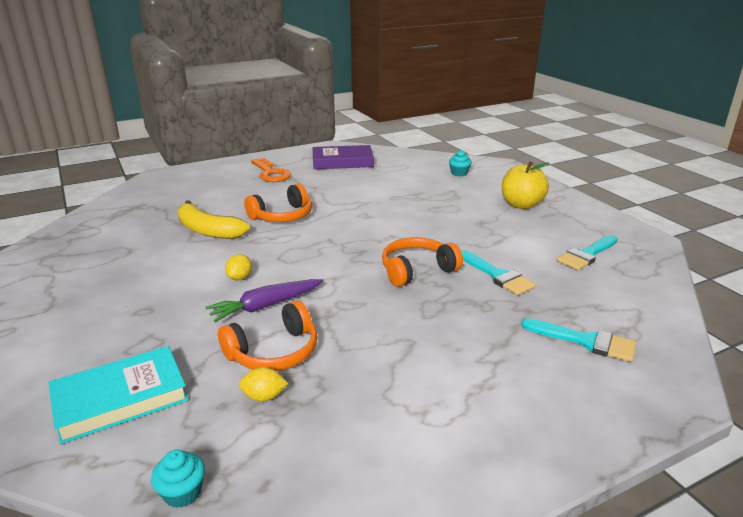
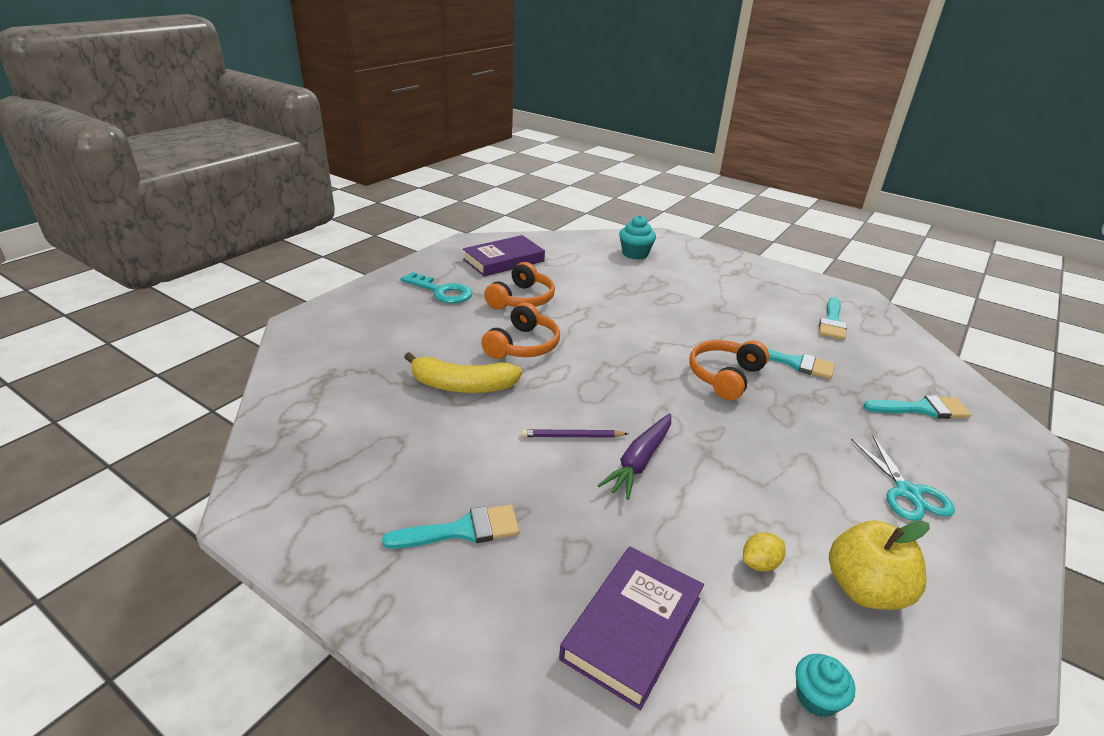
camera: 30 degrees left, 5 degrees up
turquoise book [48,346,189,444] -> purple book [559,546,704,710]
orange headphones [218,300,317,371] -> orange headphones moved to [484,262,555,310]
yellow lemon [225,254,252,280] -> purple pencil [521,429,628,438]
orange key [251,158,291,182] -> turquoise key [400,272,472,304]
turquoise cupcake [449,150,472,176] -> turquoise cupcake [619,215,656,260], size x1.50
yellow apple [502,162,549,209] -> yellow apple moved to [829,520,930,610]
none -> turquoise brush [382,504,520,549]
none -> turquoise scissors [851,436,955,521]

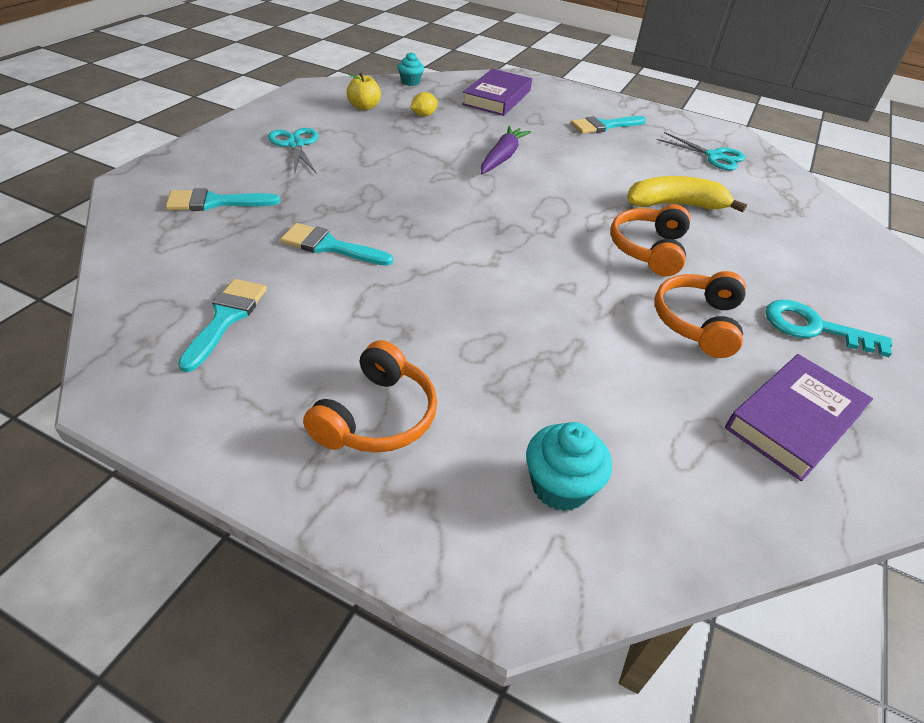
camera: 170 degrees right, 10 degrees up
purple pencil [521,429,628,438] -> none
orange headphones [689,340,769,400] -> orange headphones moved to [303,340,437,453]
yellow apple [829,520,930,610] -> yellow apple [347,73,381,110], size x0.66
none -> turquoise scissors [657,132,746,170]

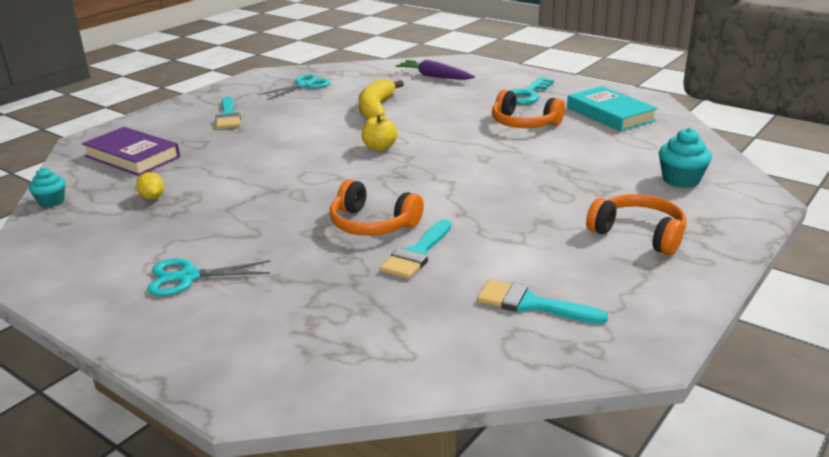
camera: 75 degrees left, 15 degrees down
turquoise brush [165,188,280,211] -> none
yellow apple [347,73,381,110] -> yellow apple moved to [361,115,398,151]
purple carrot [481,126,531,174] -> purple carrot moved to [396,60,475,80]
orange headphones [610,204,691,276] -> orange headphones moved to [330,179,424,236]
purple book [725,354,873,481] -> turquoise book [567,86,658,131]

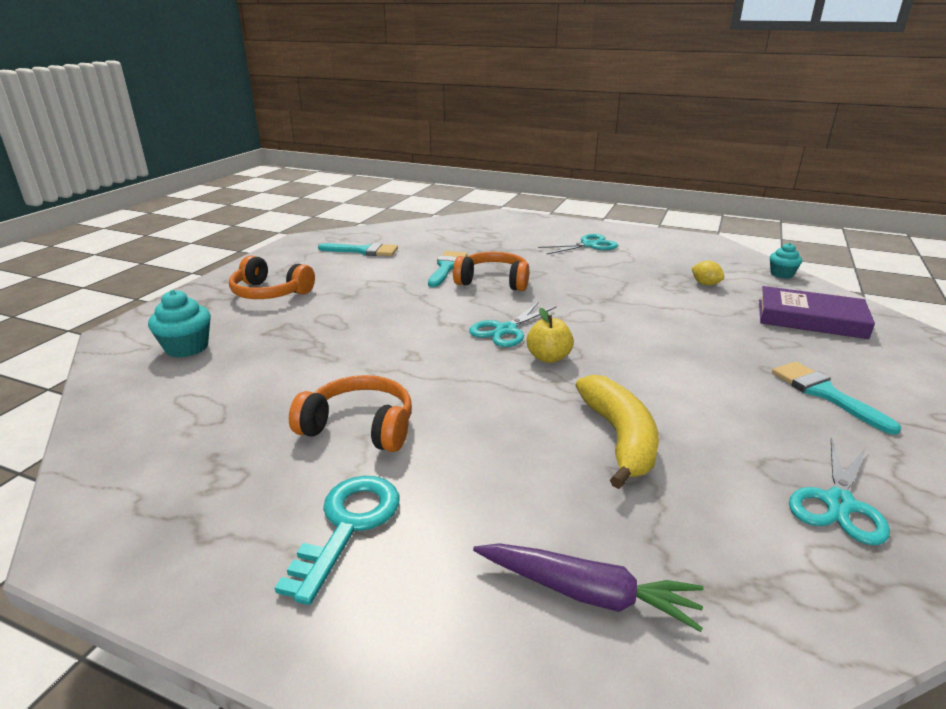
camera: 165 degrees right, 0 degrees up
turquoise book [567,86,658,131] -> none
none -> turquoise scissors [469,303,556,347]

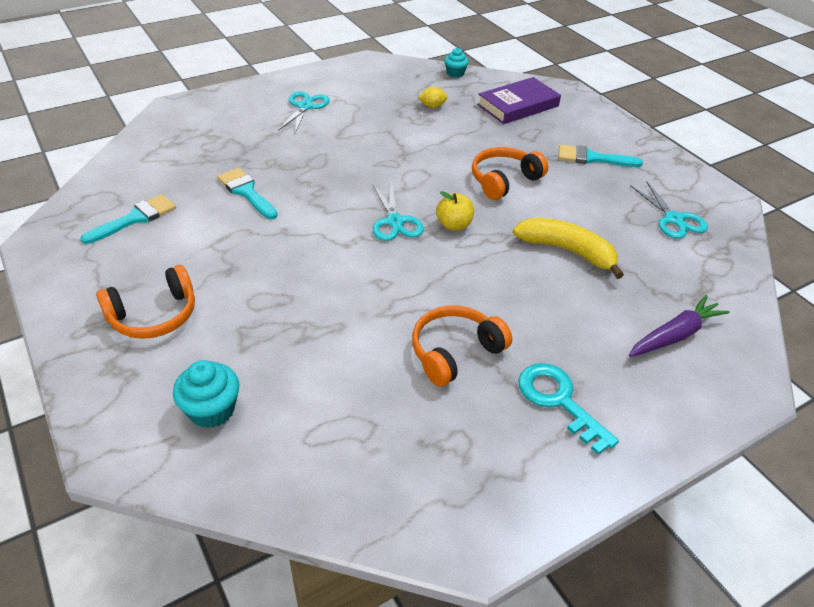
camera: 55 degrees left, 15 degrees up
orange headphones [453,252,529,291] -> orange headphones moved to [472,147,548,200]

